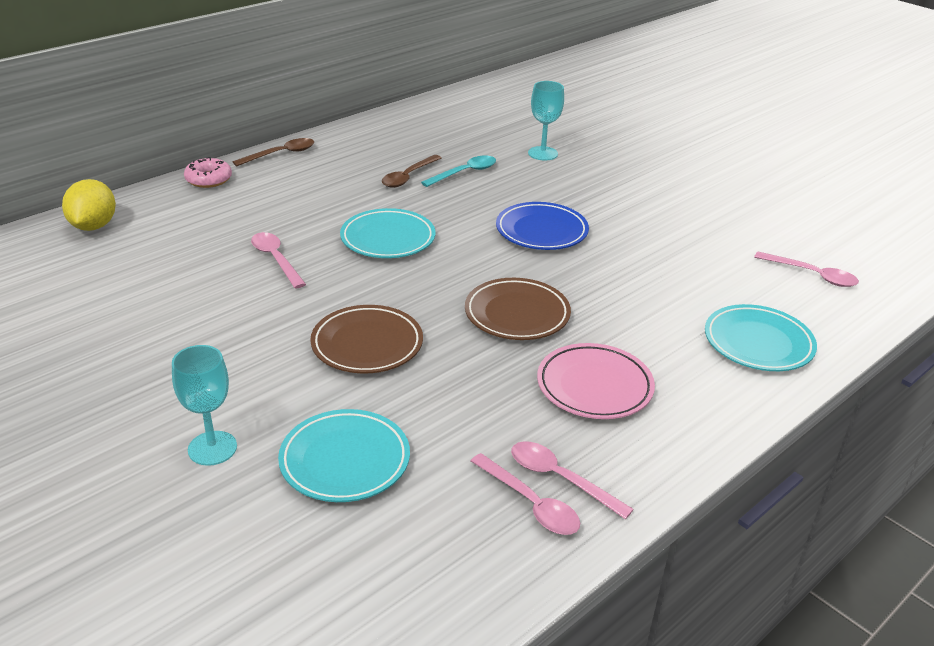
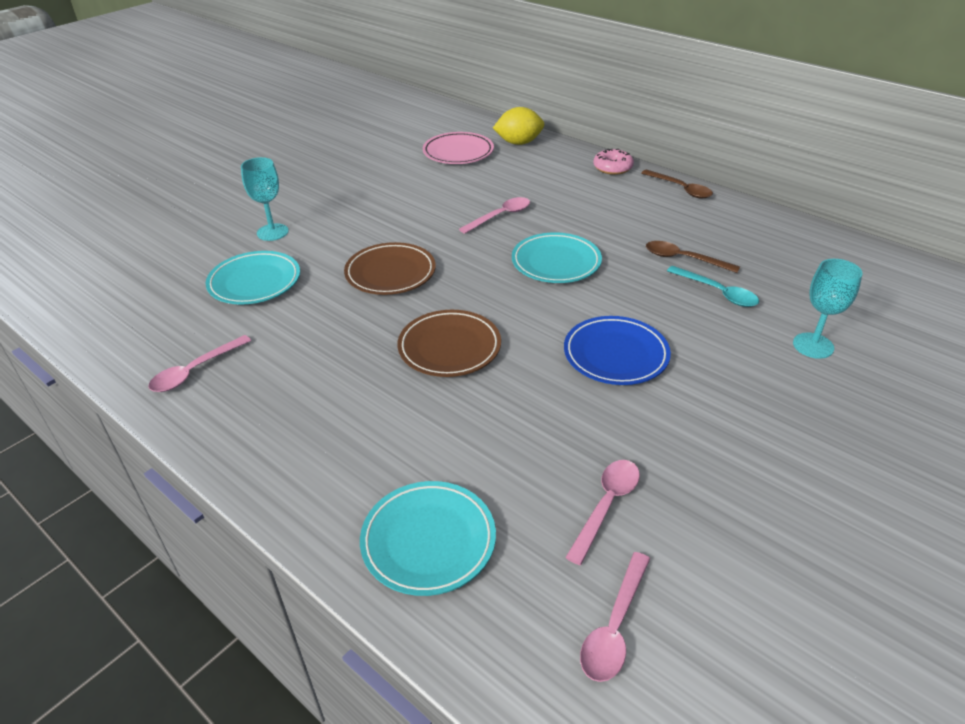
camera: 85 degrees right, 5 degrees up
pink spoon [511,441,634,519] -> pink spoon moved to [565,460,640,565]
pink plate [537,343,655,419] -> pink plate moved to [423,132,494,164]

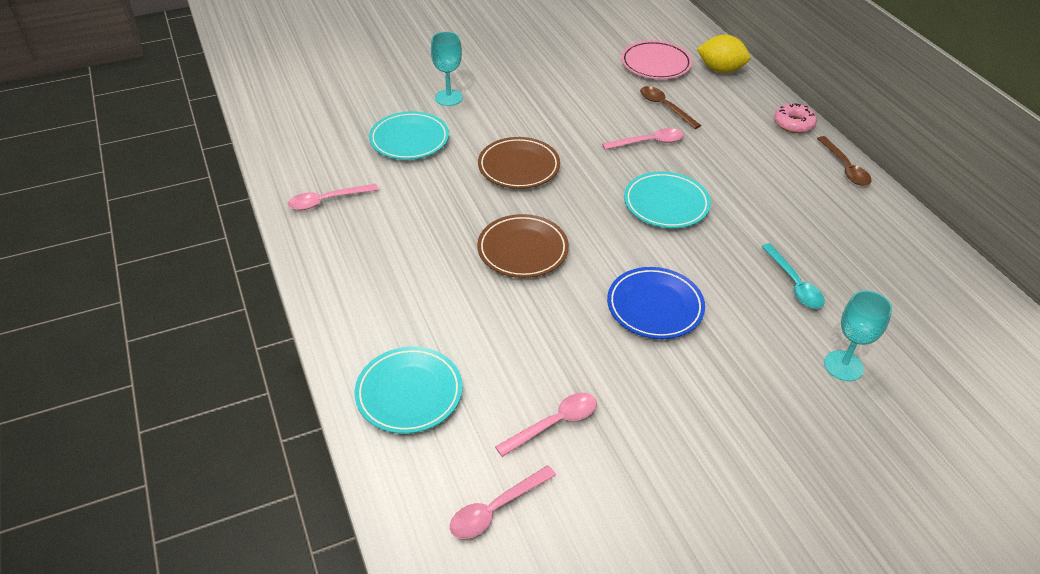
camera: 25 degrees right, 5 degrees up
brown spoon [646,241,740,273] -> brown spoon moved to [640,86,701,129]

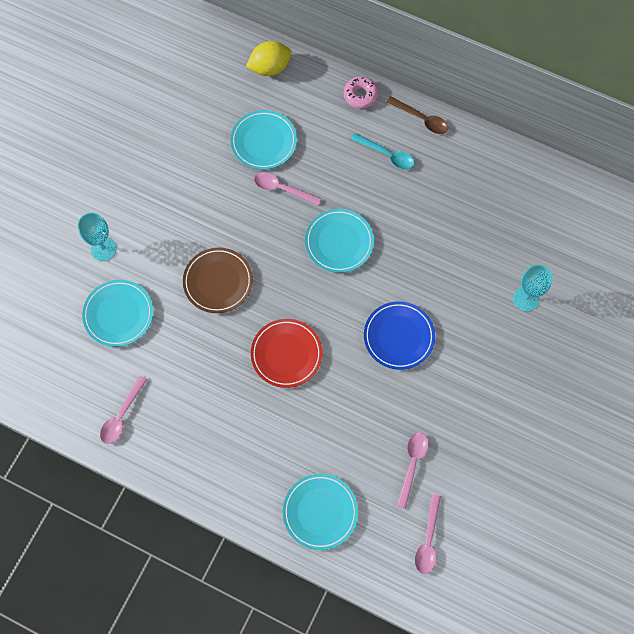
camera: 40 degrees left, 25 degrees up
brown plate [477,214,569,278] -> red plate [251,319,322,388]
pink spoon [602,128,684,150] -> pink spoon turned 105 degrees counterclockwise [254,172,322,206]
pink plate [621,40,692,79] -> none
brown spoon [640,86,701,129] -> turquoise plate [230,110,297,170]
turquoise spoon [761,243,825,309] -> turquoise spoon moved to [351,133,415,170]

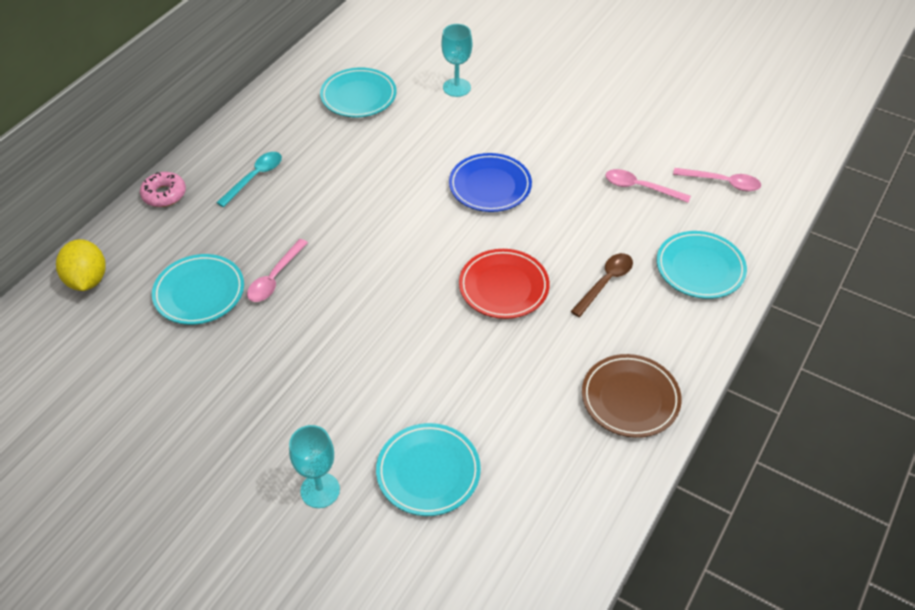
camera: 85 degrees left, 20 degrees down
pink spoon [100,376,147,444] -> none
brown plate [183,248,253,313] -> brown plate moved to [582,354,682,438]
turquoise plate [305,209,374,273] -> turquoise plate moved to [320,68,397,117]
brown spoon [387,96,448,134] -> brown spoon moved to [570,253,633,317]

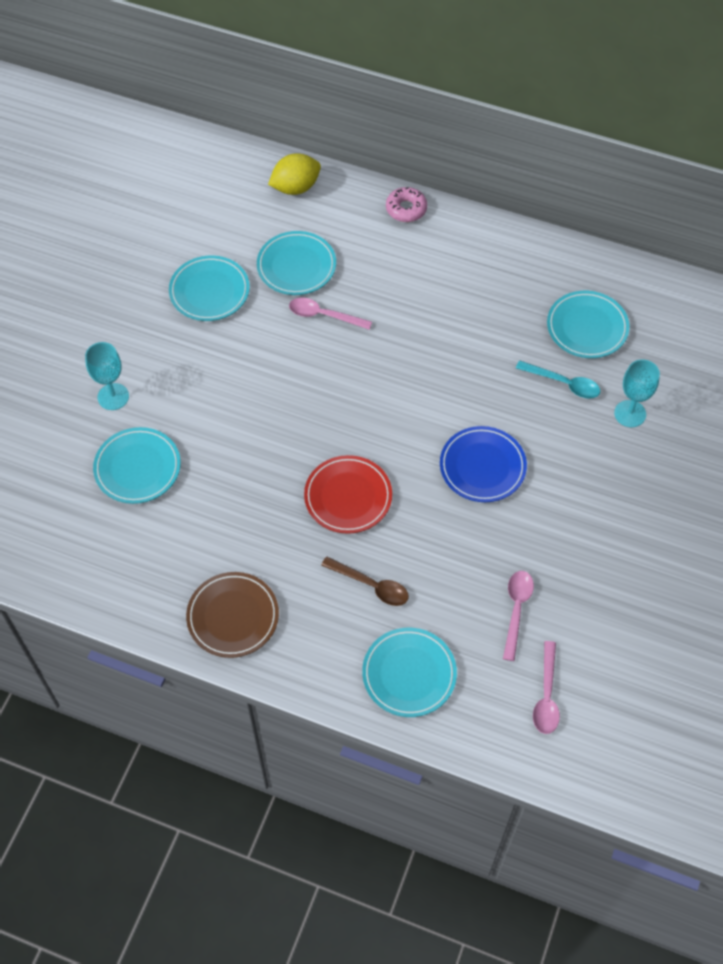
camera: 80 degrees right, 10 degrees up
turquoise spoon [216,152,282,207] -> turquoise spoon moved to [516,360,600,399]
none -> turquoise plate [169,255,250,321]

